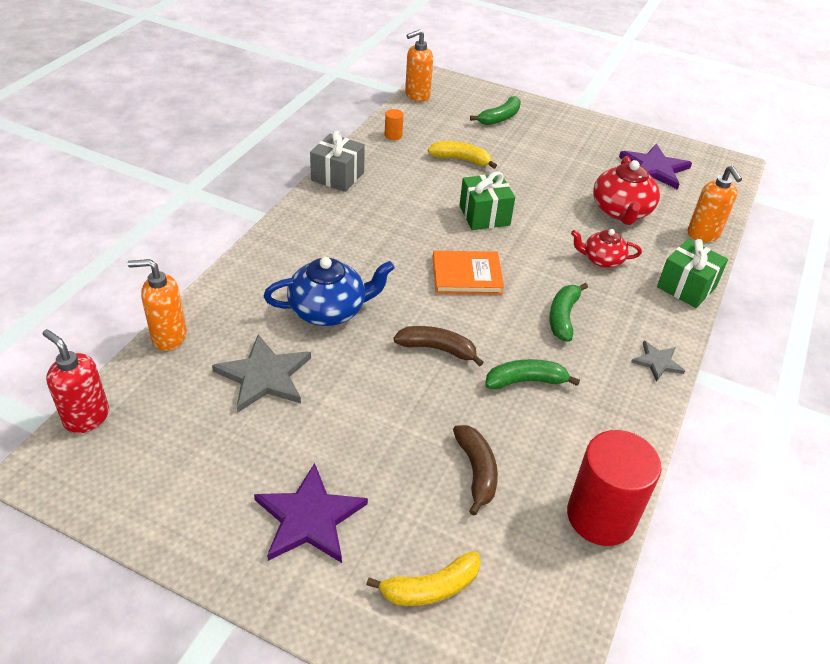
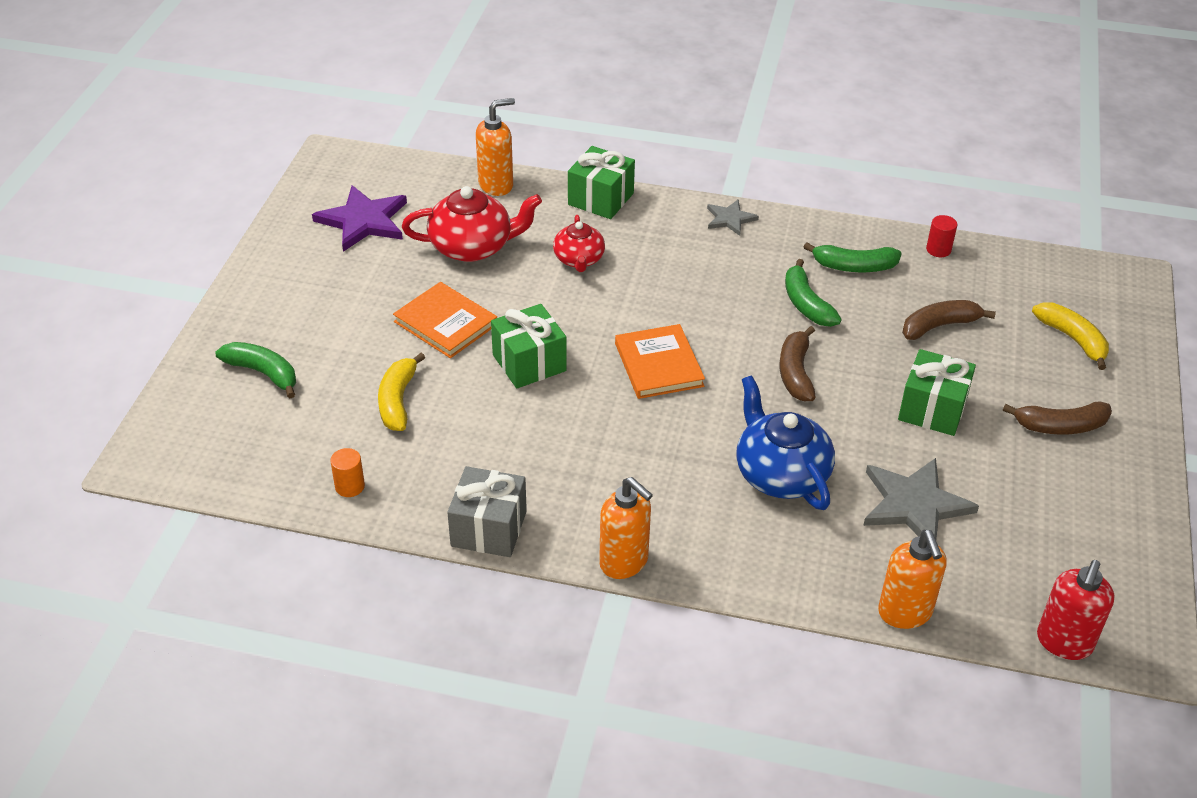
camera: 100 degrees left, 0 degrees up
purple star [254,463,368,563] -> brown banana [1003,401,1112,435]
orange soap dispenser [405,29,433,102] -> orange soap dispenser moved to [599,477,653,579]
green banana [549,283,588,342] -> green banana moved to [804,243,902,272]
red cylinder [567,430,662,546] -> red cylinder [926,215,957,257], size x0.41
none -> orange book [393,282,497,358]
none -> green gift [898,349,976,436]

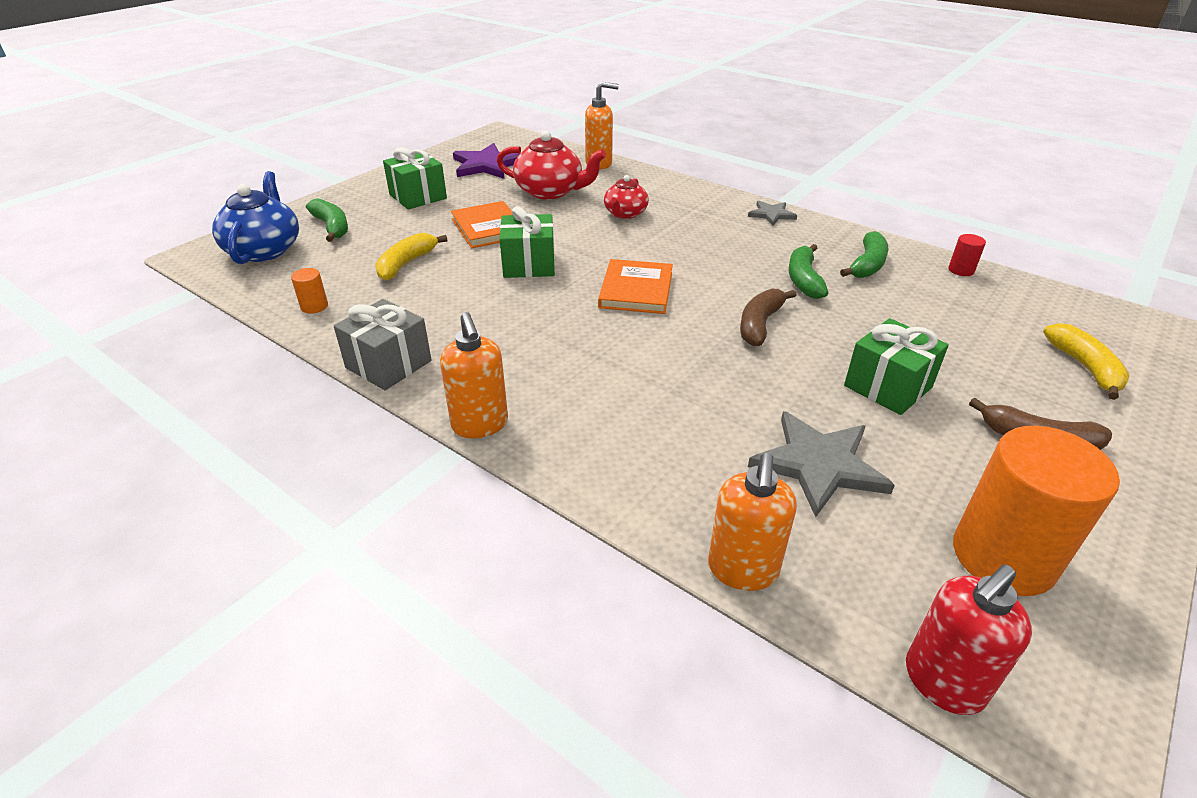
camera: 25 degrees right, 5 degrees down
green gift [568,146,635,219] -> green gift moved to [383,147,447,210]
blue teapot [736,375,835,510] -> blue teapot moved to [212,171,299,264]
green banana [804,243,902,272] -> green banana turned 90 degrees counterclockwise [840,231,888,278]
brown banana [902,300,996,340] -> none
none -> orange cylinder [953,426,1120,596]

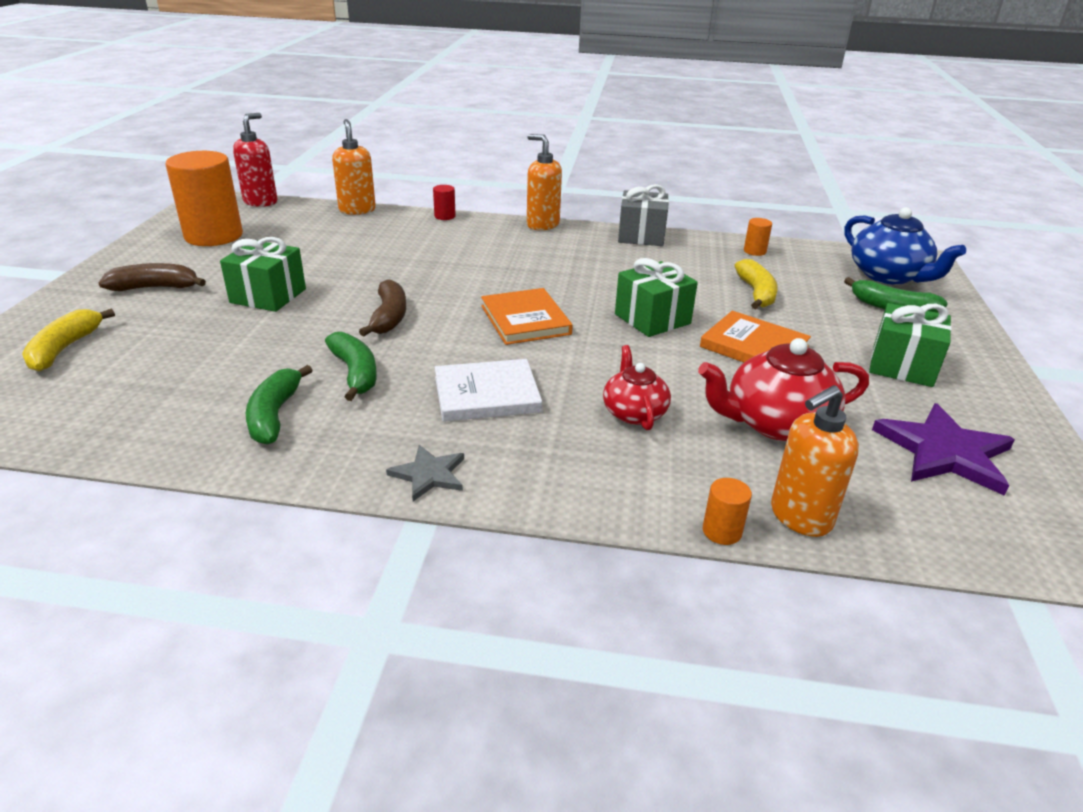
camera: 150 degrees right, 5 degrees down
grey star [748,411,895,517] -> none
red cylinder [948,234,986,276] -> red cylinder moved to [433,185,456,220]
yellow banana [1043,323,1130,400] -> yellow banana turned 45 degrees clockwise [22,308,115,371]
none -> white book [435,359,542,422]
none -> orange cylinder [703,478,752,545]

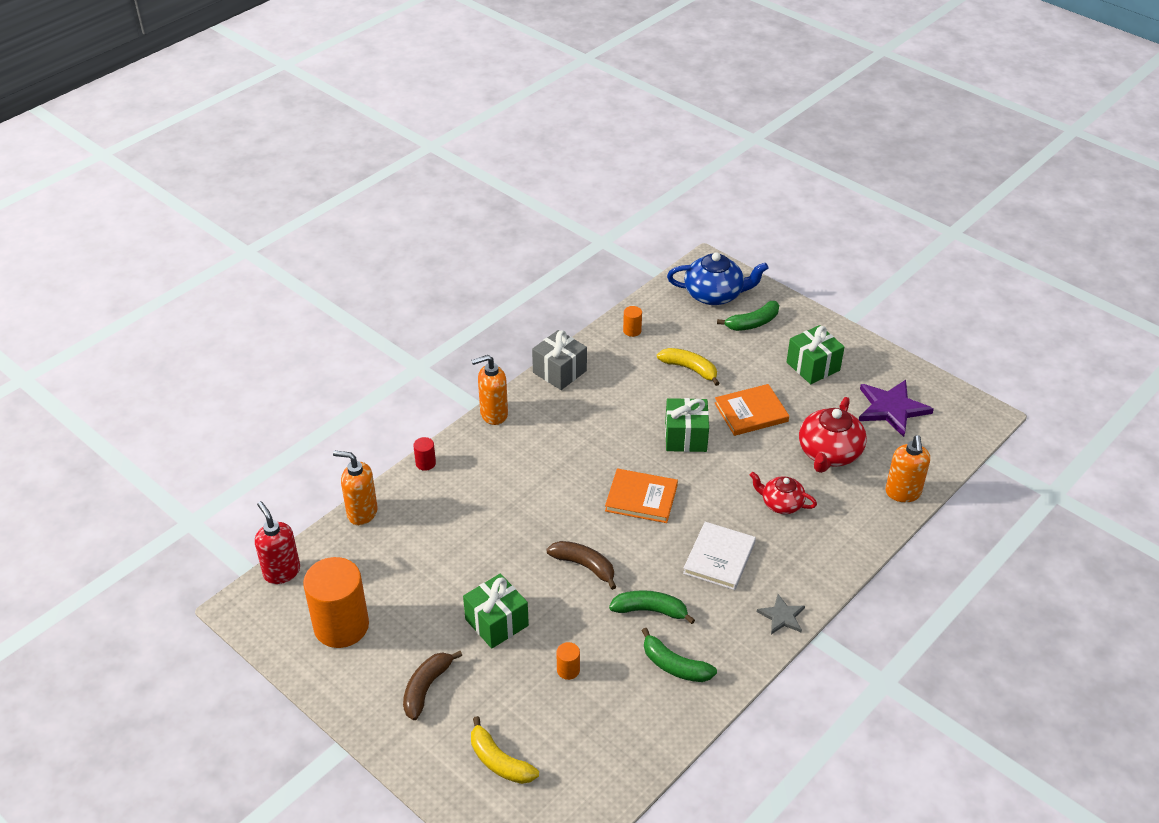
camera: 55 degrees left, 10 degrees up
orange cylinder [703,478,752,545] -> orange cylinder moved to [556,642,580,680]

